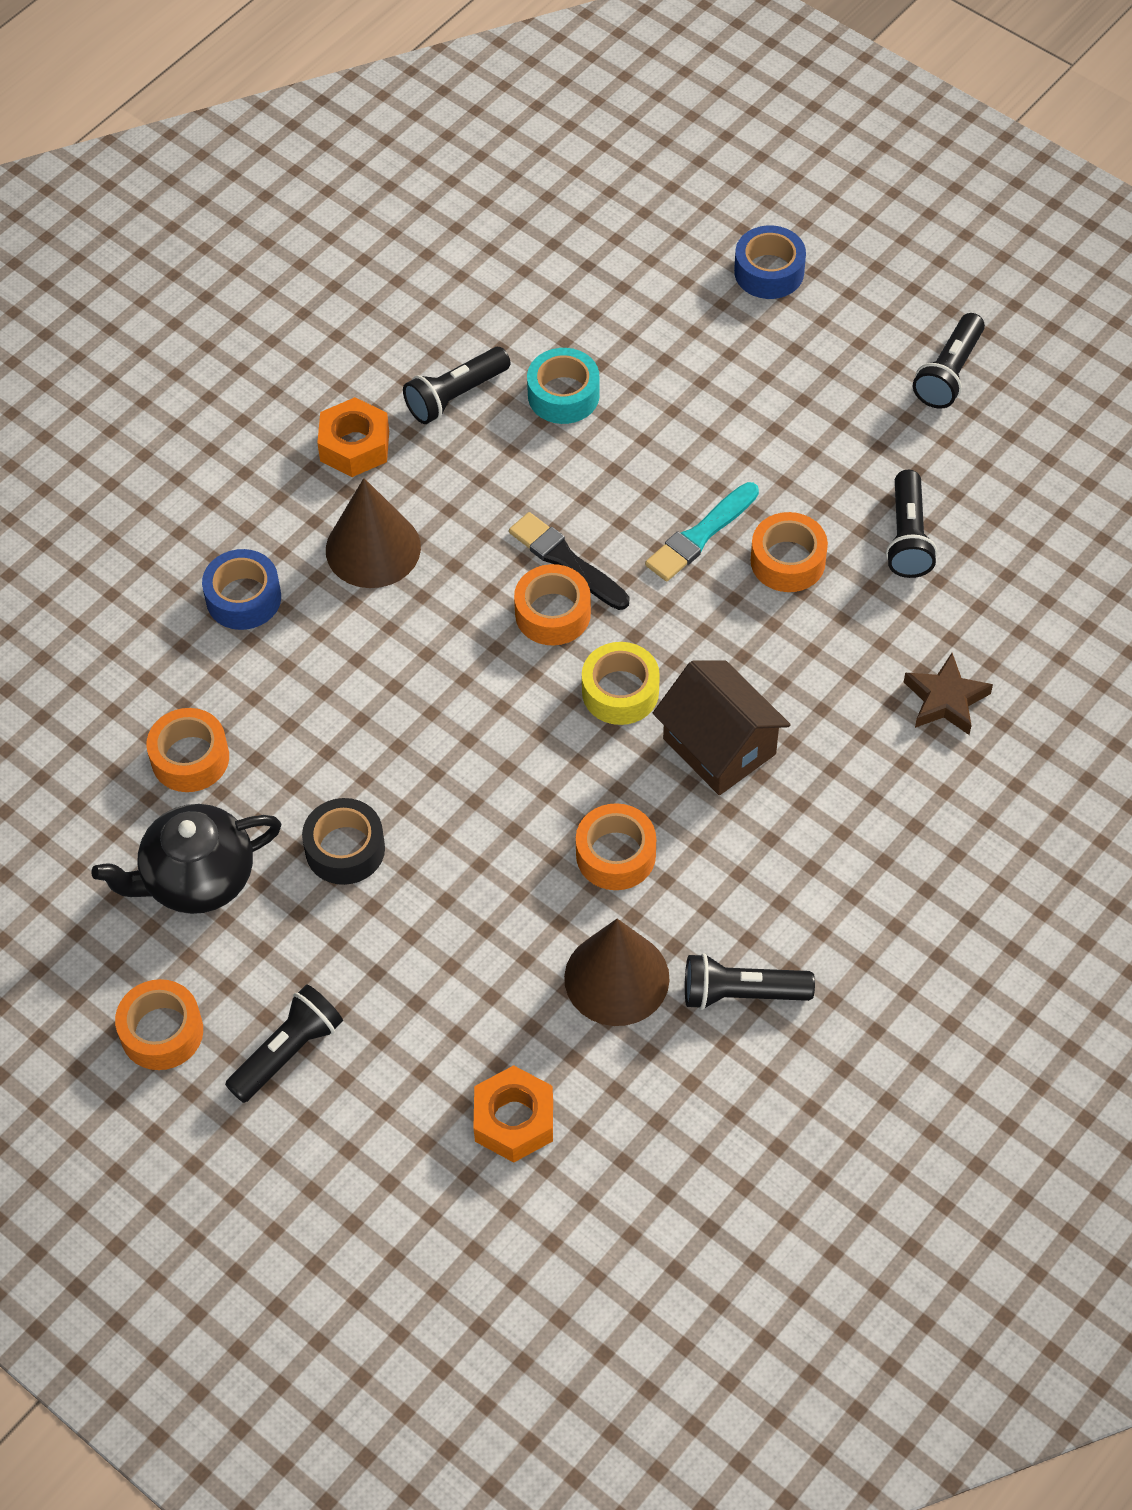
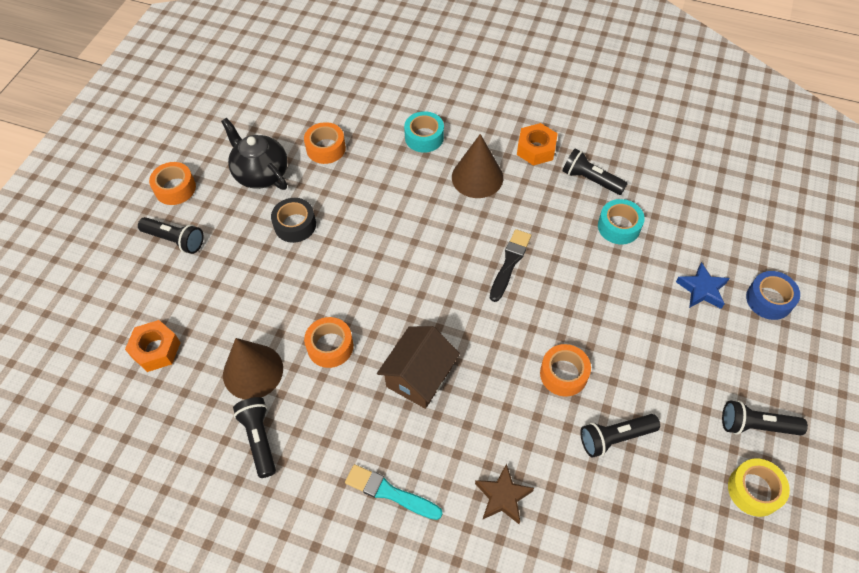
camera: 70 degrees right, 0 degrees up
blue tape [202,549,281,630] -> turquoise tape [404,111,444,153]
orange tape [514,564,591,645] -> none
yellow tape [582,642,660,725] -> yellow tape moved to [728,459,790,517]
turquoise brush [645,482,759,581] -> turquoise brush moved to [345,464,443,520]
none -> blue star [676,262,730,309]

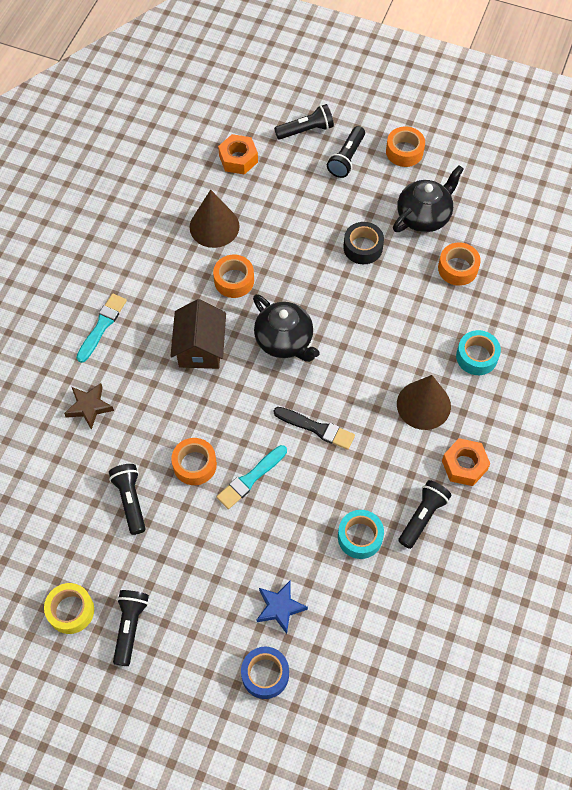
camera: 90 degrees right, 5 degrees up
black flashlight [233,397,276,478] -> black flashlight moved to [274,104,334,140]
brown house [377,326,460,409] -> brown house turned 60 degrees clockwise [171,299,226,369]
none -> turquoise brush [217,445,287,509]
none -> black teapot [253,294,320,362]

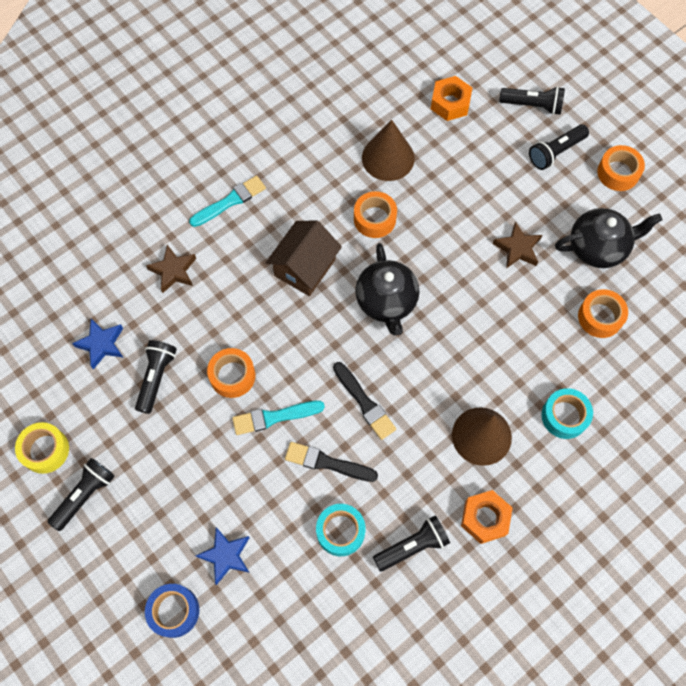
camera: 30 degrees right, 5 degrees up
black tape [343,222,384,264] -> brown star [493,222,542,269]
none -> blue star [72,319,123,369]
none -> black brush [285,442,378,482]

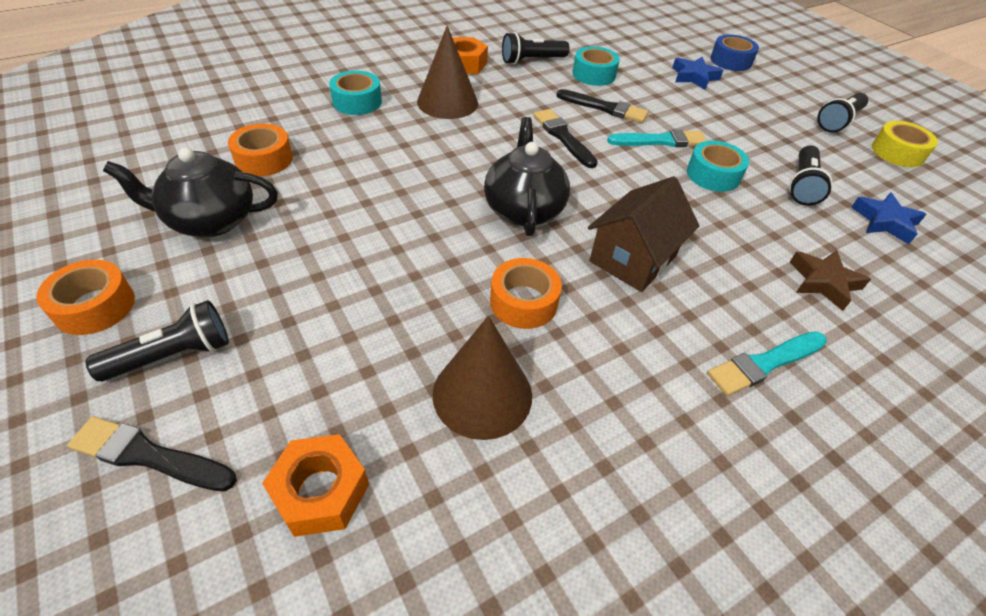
camera: 175 degrees left, 20 degrees down
orange tape [207,348,255,398] -> turquoise tape [687,141,749,192]
brown star [493,222,542,269] -> none
black flashlight [499,86,565,115] -> black brush [67,416,237,491]

